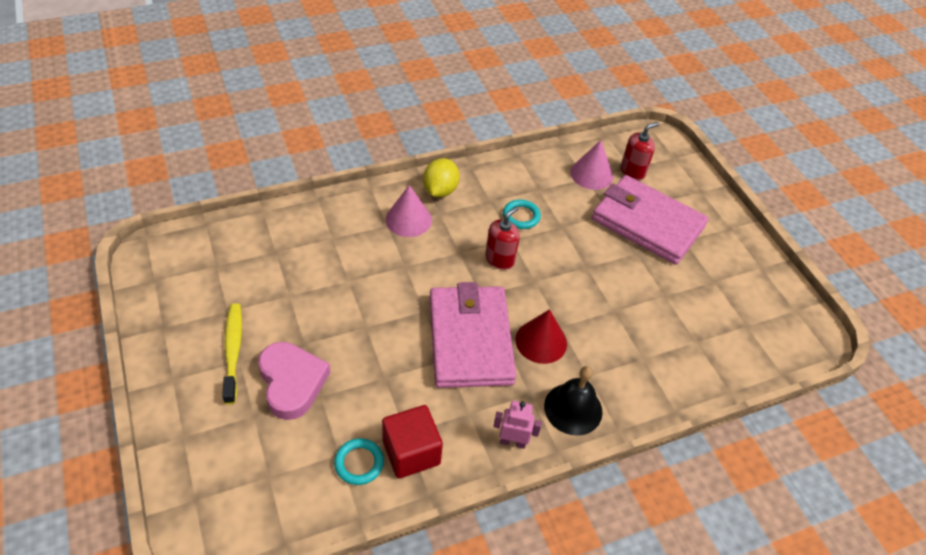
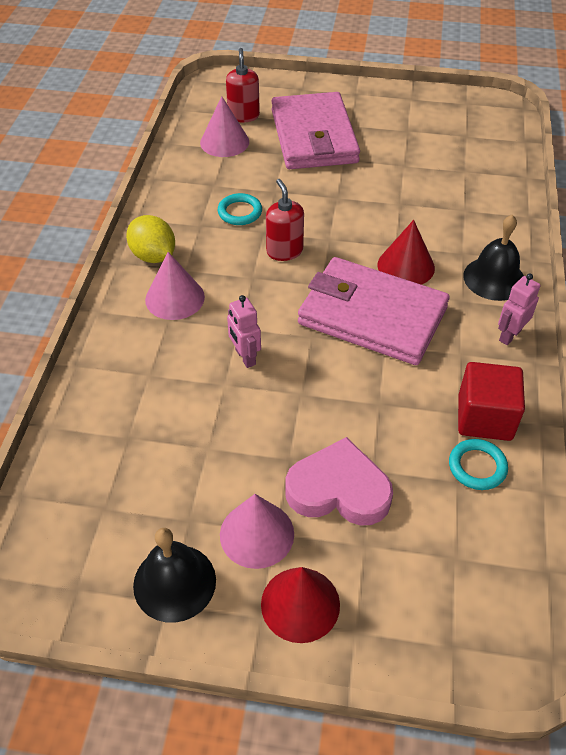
camera: 55 degrees left, 0 degrees up
yellow toothbrush [222,303,242,404] -> pink cone [220,494,294,569]
pink wallet [592,175,709,265] -> pink wallet turned 75 degrees counterclockwise [271,92,360,169]
none -> black bell [133,528,216,623]
none -> pink robot [227,295,261,368]
none -> red cone [261,567,340,643]

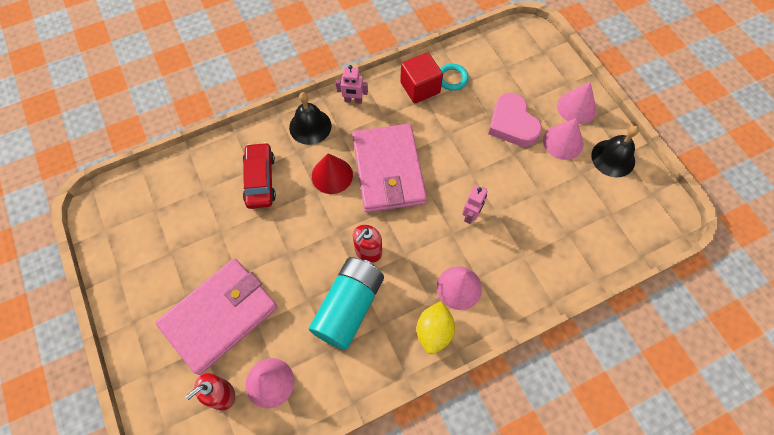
camera: 125 degrees left, 15 degrees up
turquoise ring [218,193,262,225] -> turquoise battery [309,257,384,350]
red cone [261,567,340,643] -> pink cone [557,82,596,124]
none -> red car [243,142,276,209]

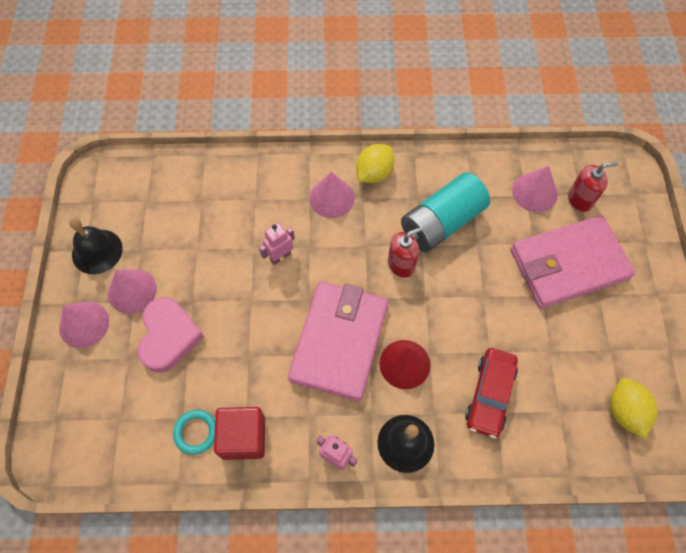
camera: 155 degrees left, 0 degrees up
none -> yellow lemon [610,378,658,439]

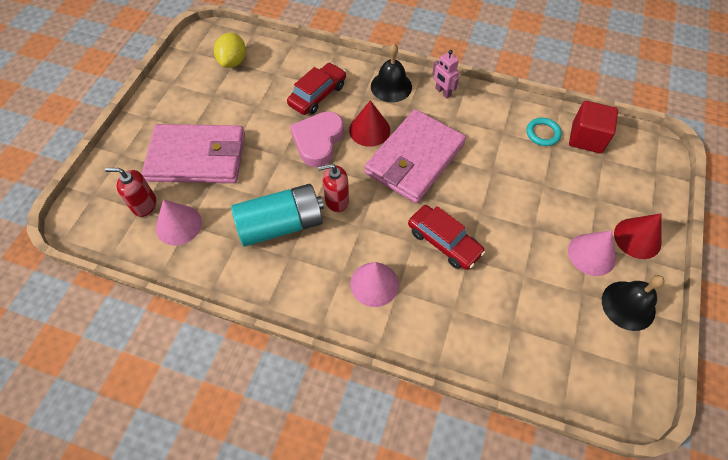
camera: 160 degrees left, 5 degrees down
pink cone [59,302,109,348] -> red cone [614,213,662,259]
pink heart [138,297,204,373] -> pink heart moved to [290,111,344,167]
red cube [214,407,265,460] -> red cube moved to [569,101,618,153]
pink robot [259,222,295,265] -> red car [408,205,485,270]
yellow lemon [356,144,394,183] -> none

